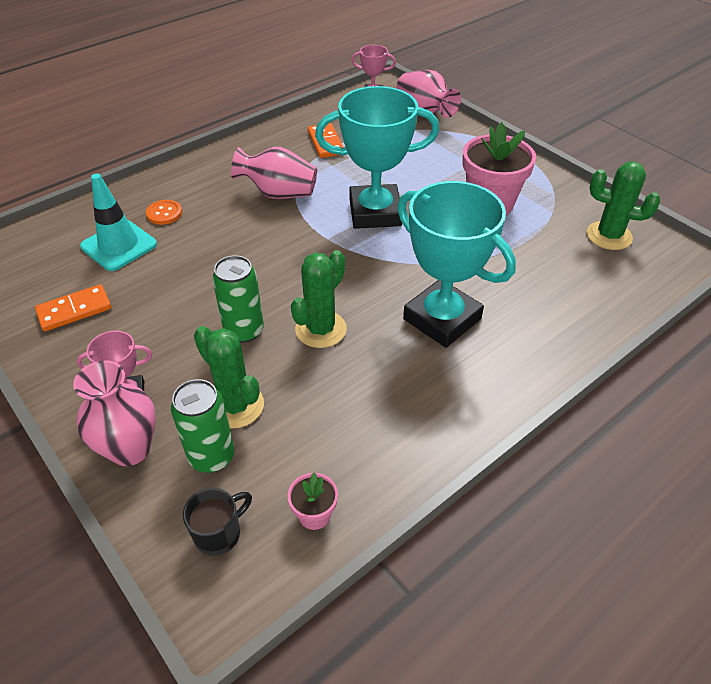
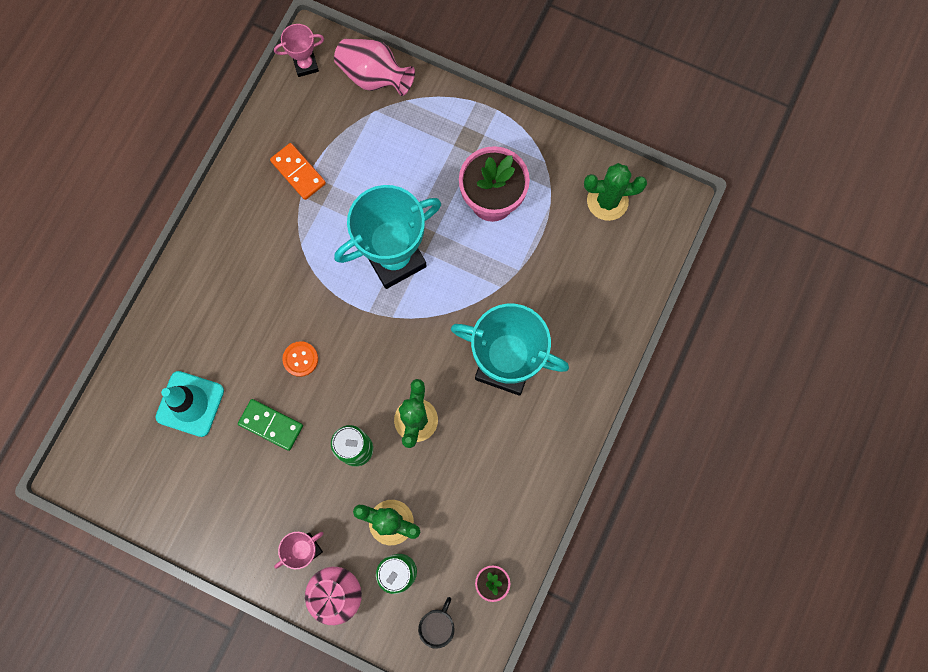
camera: 25 degrees left, 30 degrees up
orange domino [35,284,111,331] -> none
orange button [146,200,182,225] -> orange button moved to [282,341,318,377]
pink vase [231,147,317,199] -> none
none -> green domino [238,399,303,451]

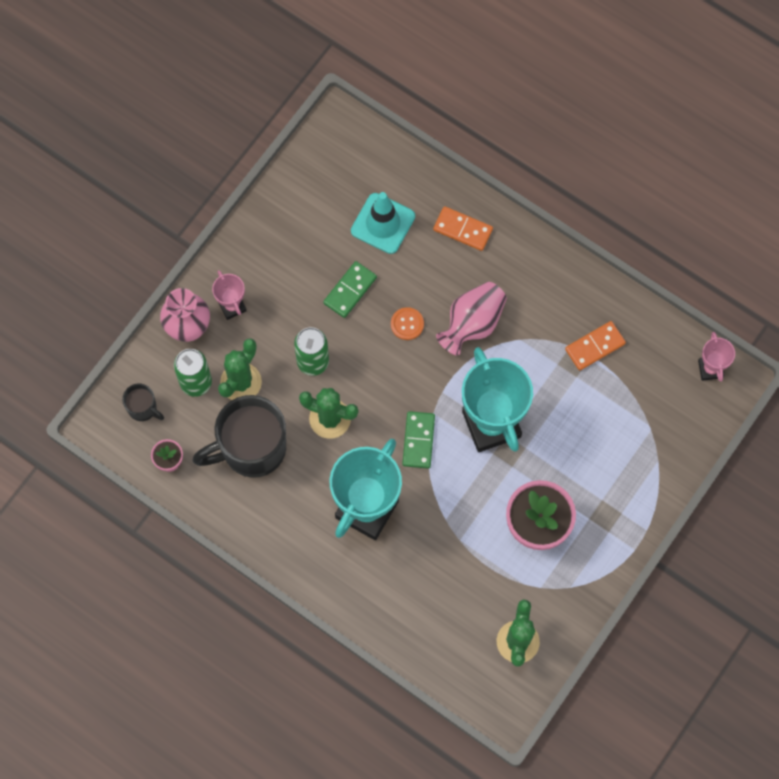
camera: 100 degrees right, 5 degrees down
pink vase [334,39,415,96] -> pink vase moved to [436,282,507,356]
none -> black mug [192,395,286,478]
none -> green domino [402,411,435,469]
none -> orange domino [433,206,493,251]

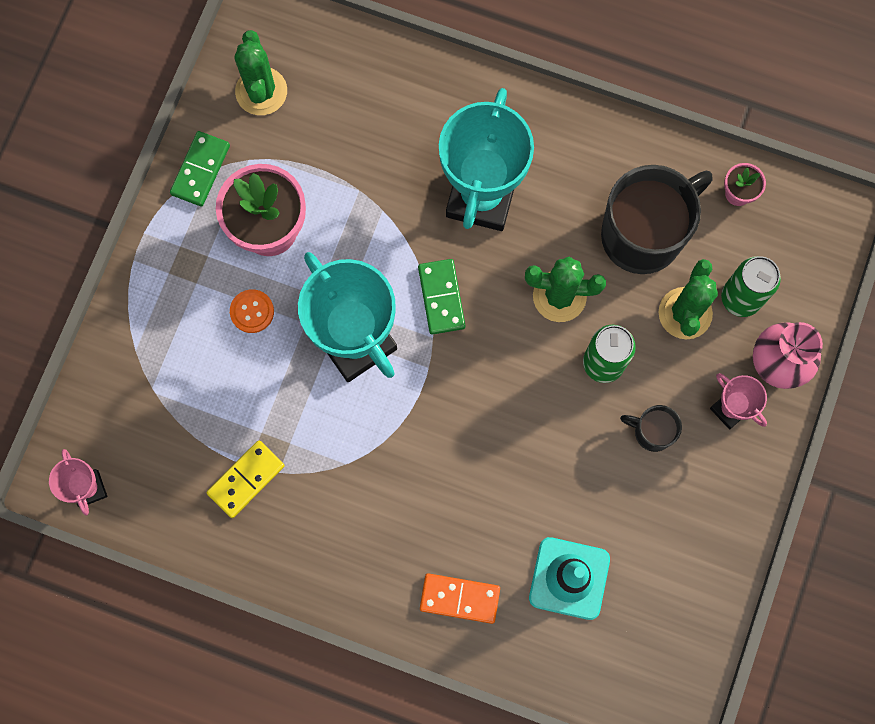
camera: 165 degrees right, 5 degrees up
black mug [122,384,164,421] -> black mug moved to [620,405,682,452]
green domino [323,261,377,318] -> green domino moved to [170,131,230,207]
orange button [391,307,424,340] -> orange button moved to [230,289,274,333]
pink vase [436,282,507,356] -> none
orange domino [565,321,626,371] -> yellow domino [207,440,285,518]

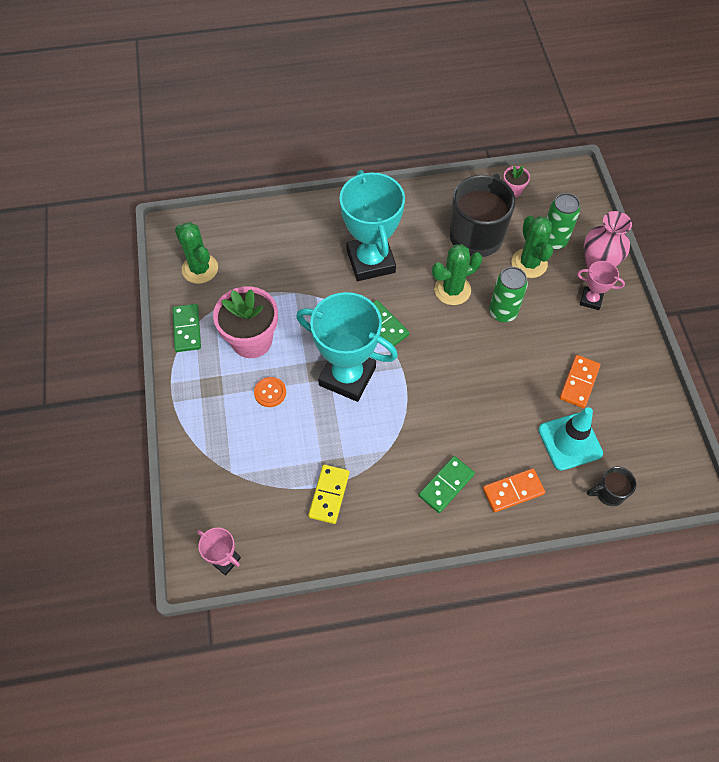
camera: 30 degrees left, 15 degrees down
black mug [620,405,682,452] -> black mug moved to [587,466,636,506]
none -> green domino [419,456,475,513]
none -> orange domino [560,355,601,408]

